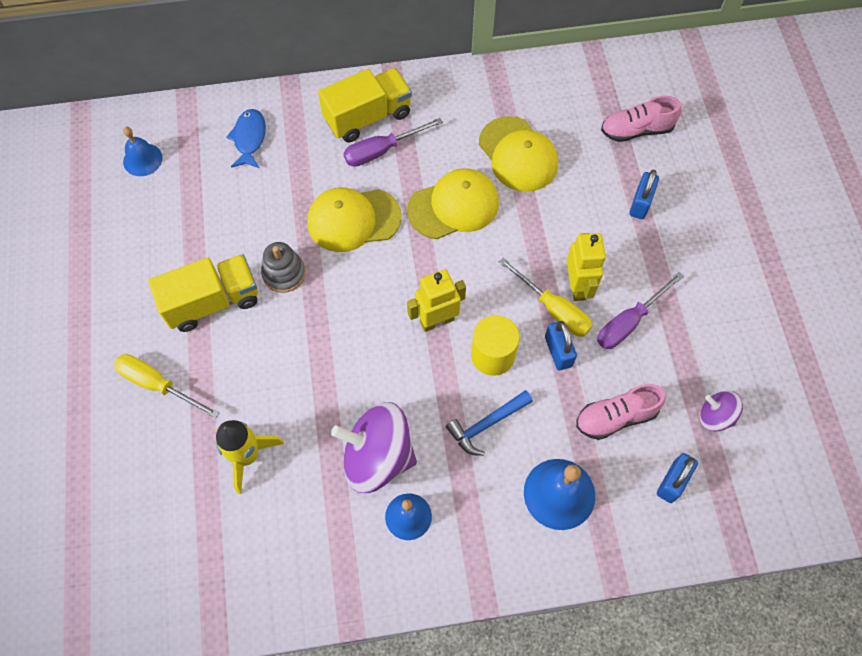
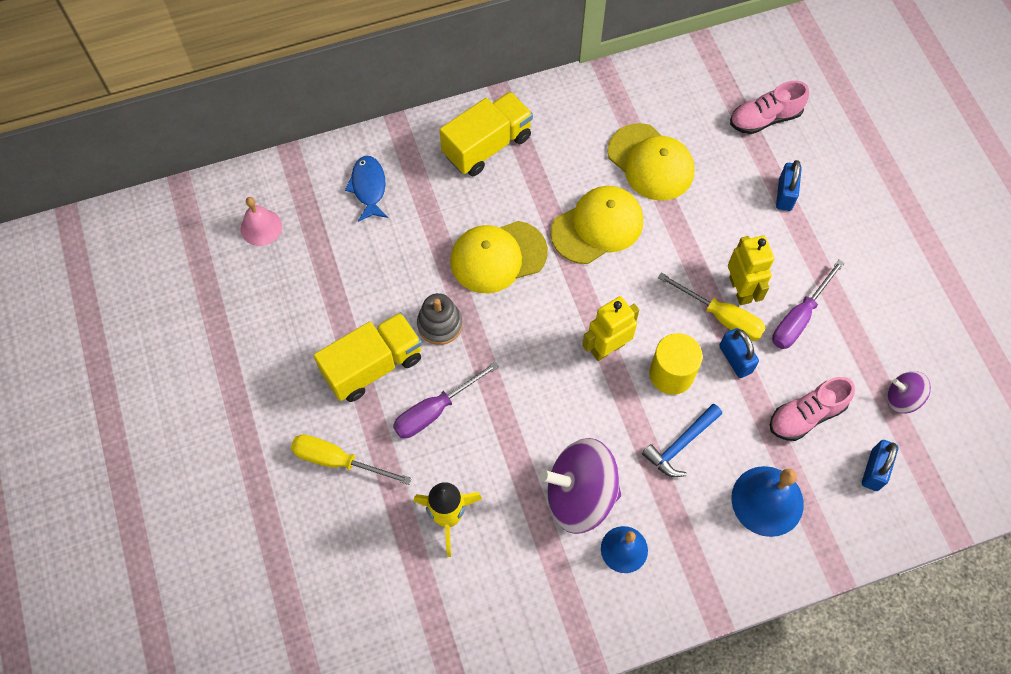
camera: 10 degrees left, 0 degrees up
blue bell [123,127,163,176] -> pink bell [240,197,282,246]
purple screwdriver [343,118,443,167] -> purple screwdriver moved to [393,361,499,438]

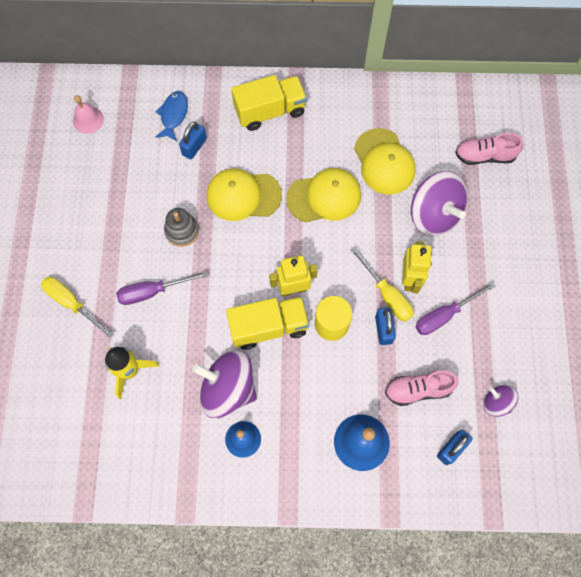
camera: 20 degrees right, 5 degrees up
yellow truck [314,312,422,402] -> yellow truck moved to [226,297,309,350]
blue hammer [642,404,722,477] -> none
blue padlock [776,160,802,211] -> blue padlock moved to [179,122,207,160]
none -> purple spinning top [411,171,468,236]

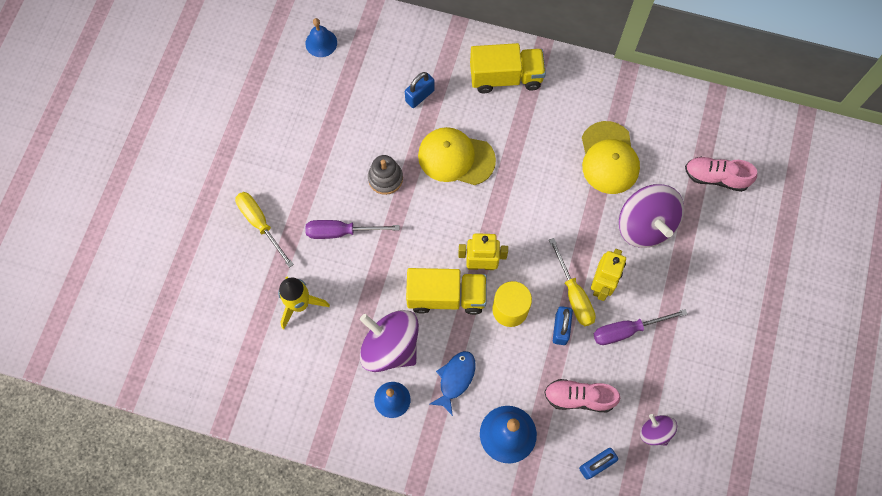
camera: 15 degrees right, 0 degrees up
pink bell [73,95,104,134] -> blue bell [305,18,337,57]
blue fish [155,91,188,141] -> blue fish moved to [430,351,476,416]
yellow cap [286,168,361,222] -> none

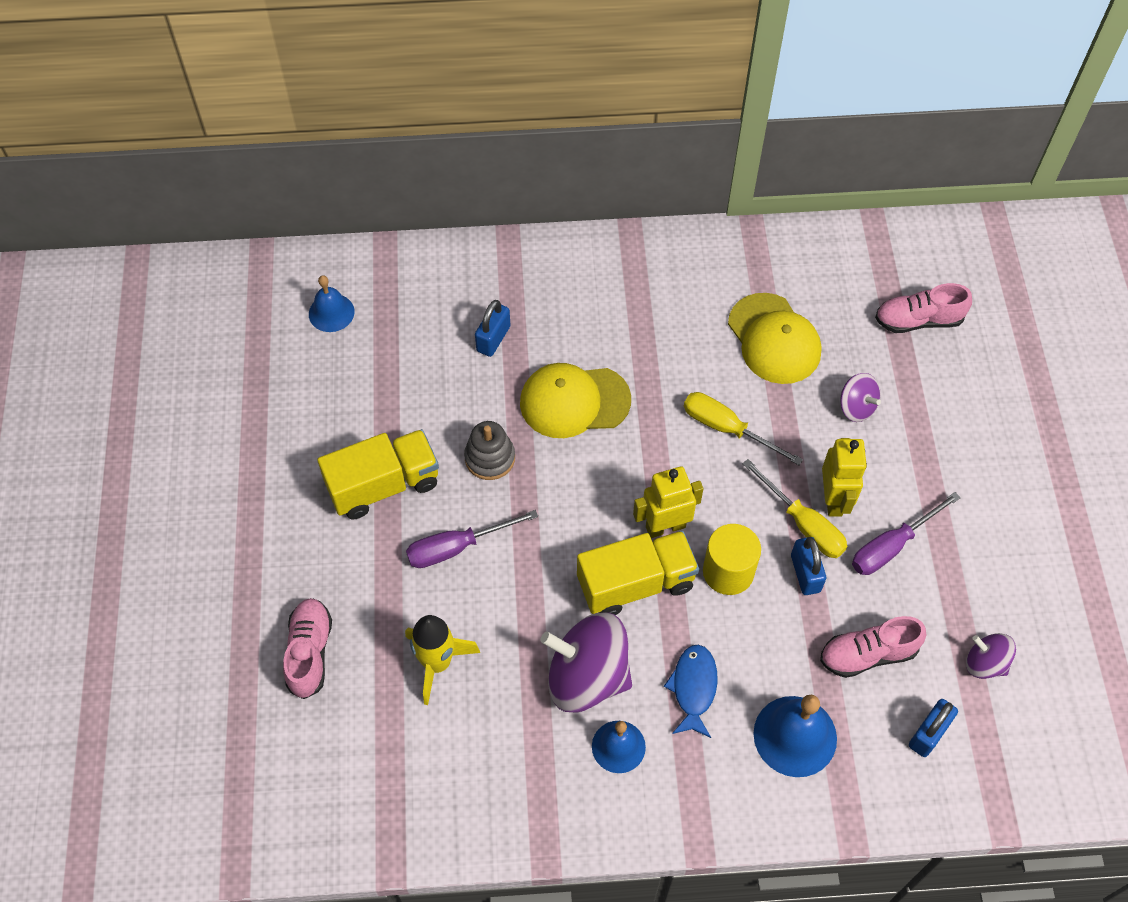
camera: 20 degrees left, 10 degrees down
yellow screwdriver [235,192,294,268] -> yellow screwdriver moved to [684,392,803,465]
yellow truck [470,43,546,93] -> yellow truck moved to [317,429,439,519]
purple spinning top [619,184,684,248] -> purple spinning top [840,373,881,422], size x0.52
none -> pink shoe [283,598,332,699]

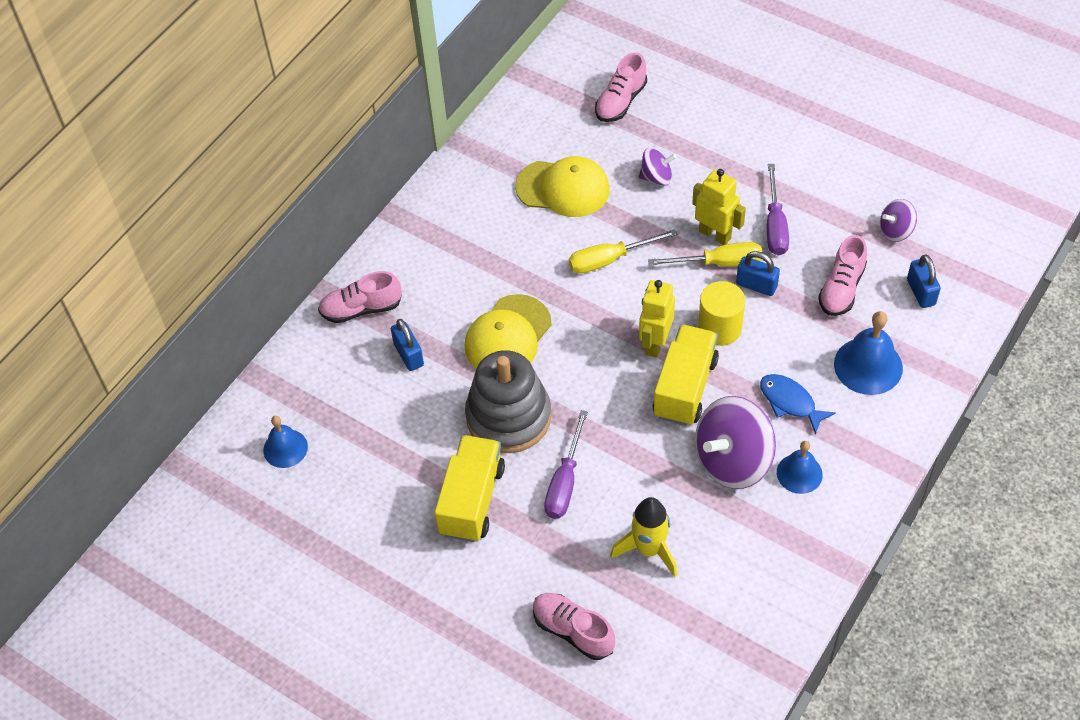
camera: 50 degrees left, 5 degrees down
grey stacking toy [464,421,515,480] -> grey stacking toy [465,350,551,453], size x1.85
none -> pink shoe [318,271,402,323]

